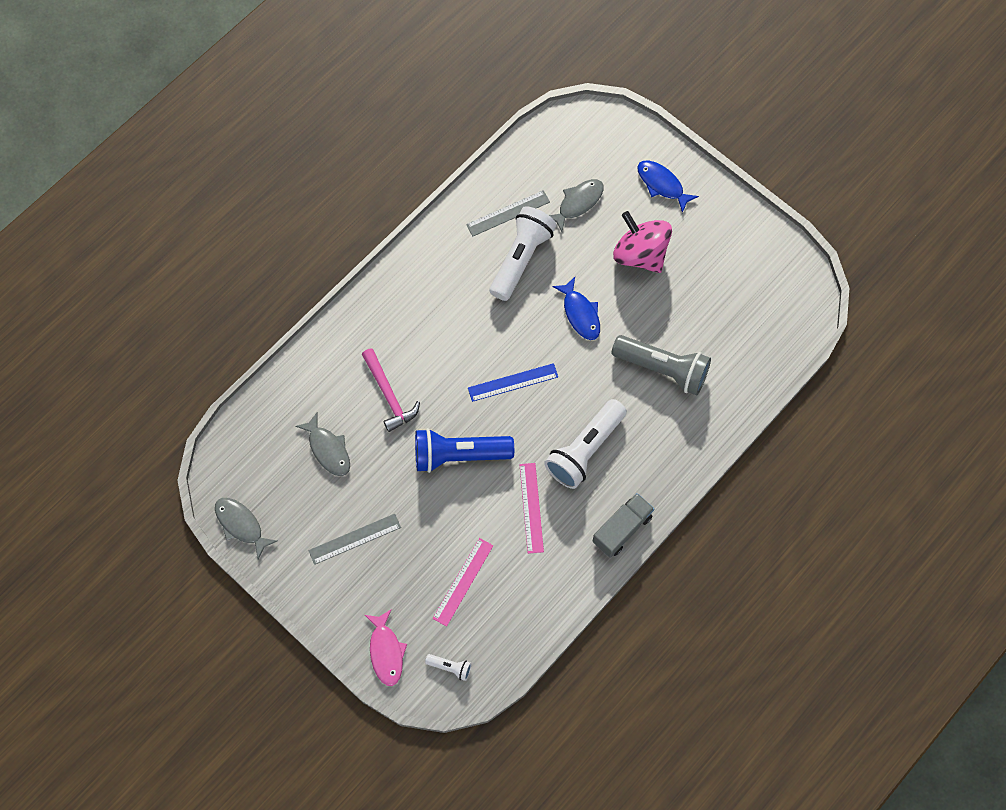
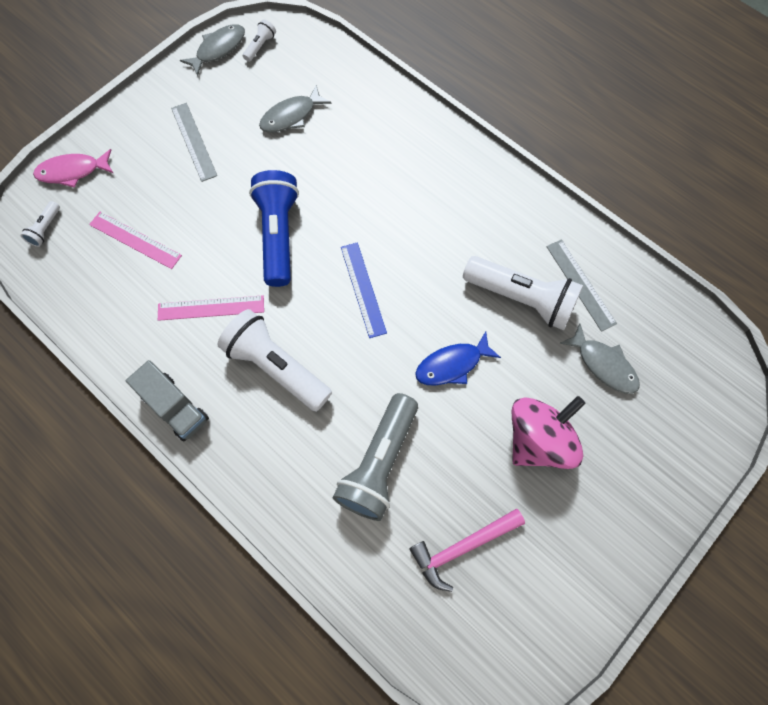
camera: 90 degrees right, 0 degrees up
pink hammer [362,348,420,432] -> pink hammer moved to [409,509,525,592]
blue fish [637,161,699,213] -> none
none -> white flashlight [243,19,276,62]

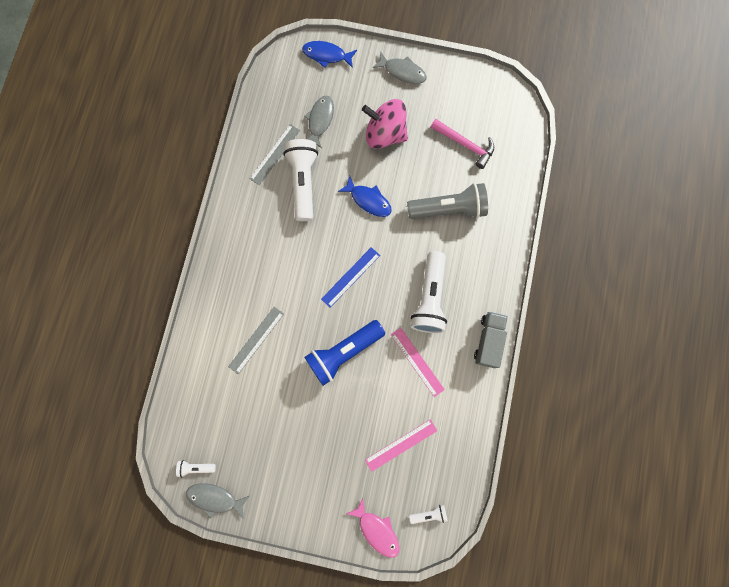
camera: 120 degrees left, 10 degrees up
pink ruler [89,212,182,269] -> pink ruler turned 60 degrees clockwise [365,419,437,472]
grey ruler [171,103,217,182] -> grey ruler moved to [228,307,284,374]
grey fish [259,85,331,133] -> grey fish moved to [372,52,427,84]
none -> blue fish [302,41,357,68]

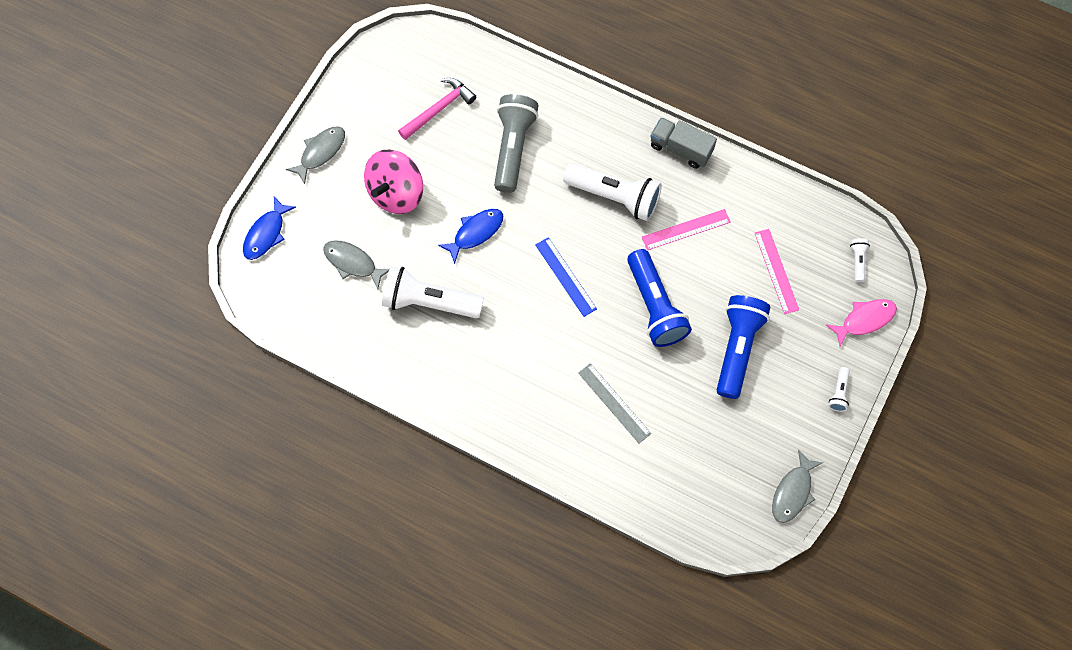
camera: 75 degrees left, 10 degrees down
white flashlight [176,460,216,478] -> white flashlight moved to [829,367,850,412]
grey ruler [250,124,300,185] -> none
none -> blue flashlight [717,295,771,399]

